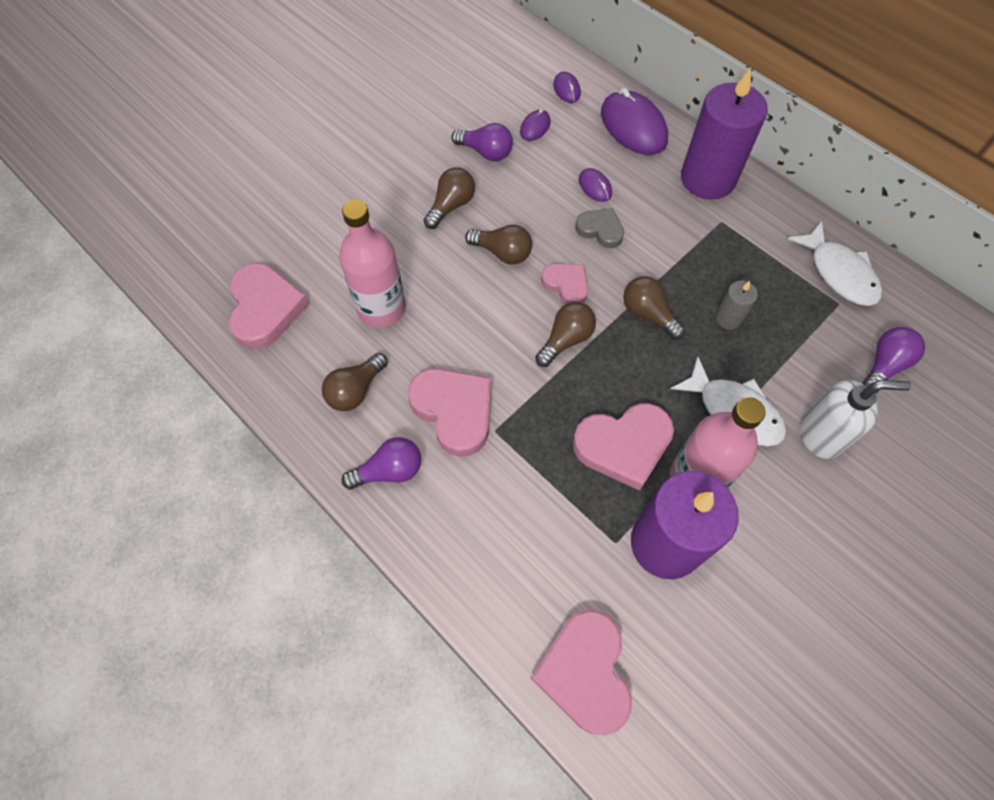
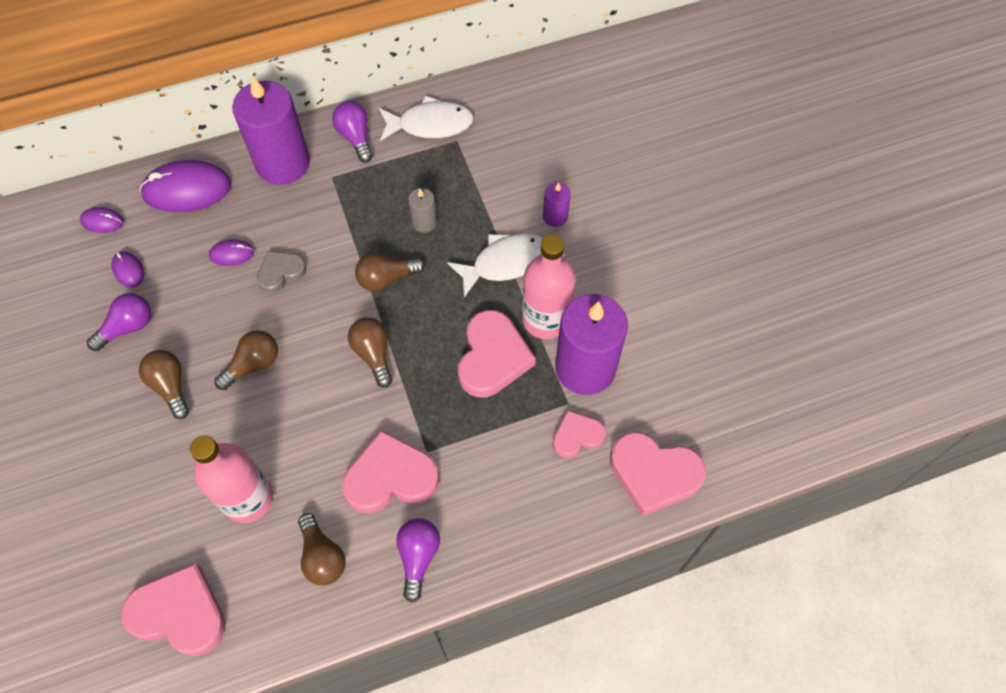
camera: 65 degrees left, 0 degrees up
pink heart [541,264,588,304] -> pink heart moved to [553,410,606,458]
white soap dispenser [800,380,911,459] -> purple candle [543,182,571,227]
purple light bulb [862,327,925,394] -> purple light bulb moved to [332,101,373,163]

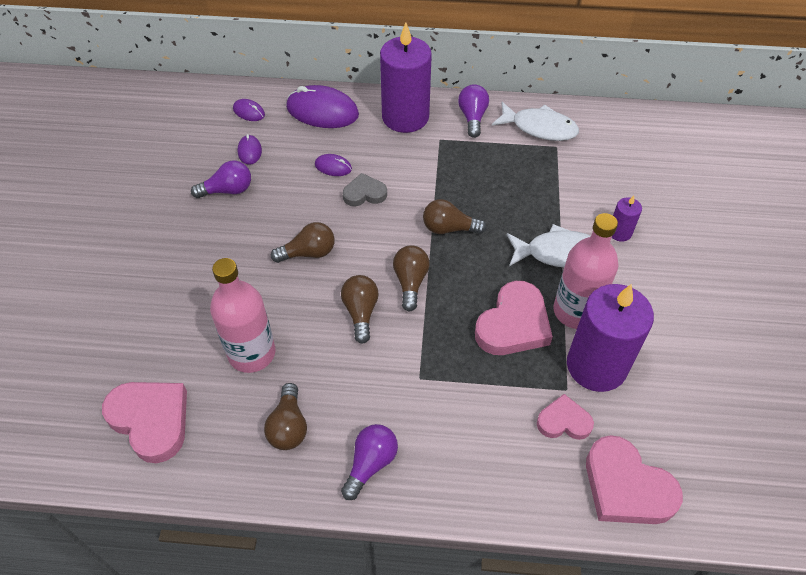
camera: 25 degrees right, 10 degrees down
brown light bulb [139,350,189,419] -> brown light bulb moved to [341,275,379,344]
pink heart [342,430,439,513] -> none
grey candle [408,188,437,233] -> none

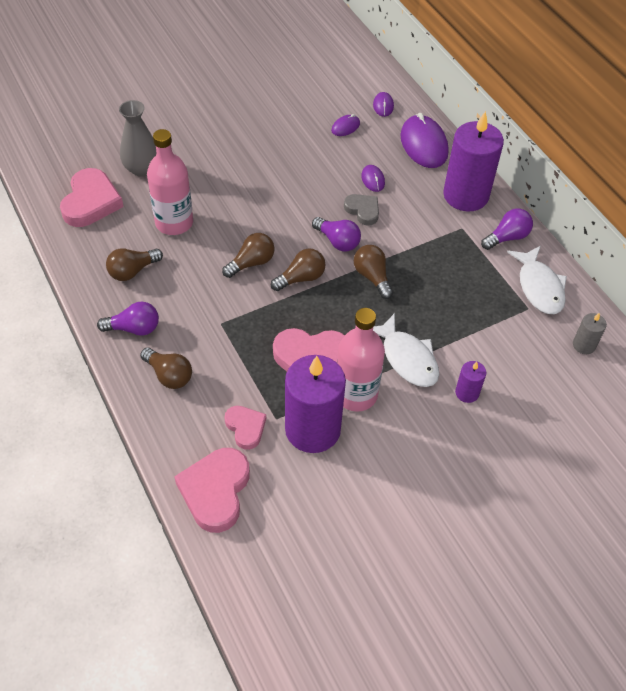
camera: 55 degrees right, 0 degrees up
purple light bulb [191,160,251,198] -> purple light bulb moved to [312,217,361,251]
brown light bulb [271,222,335,263] -> brown light bulb moved to [140,347,192,389]
none -> grey vase [119,100,156,177]
none -> grey candle [573,313,607,354]

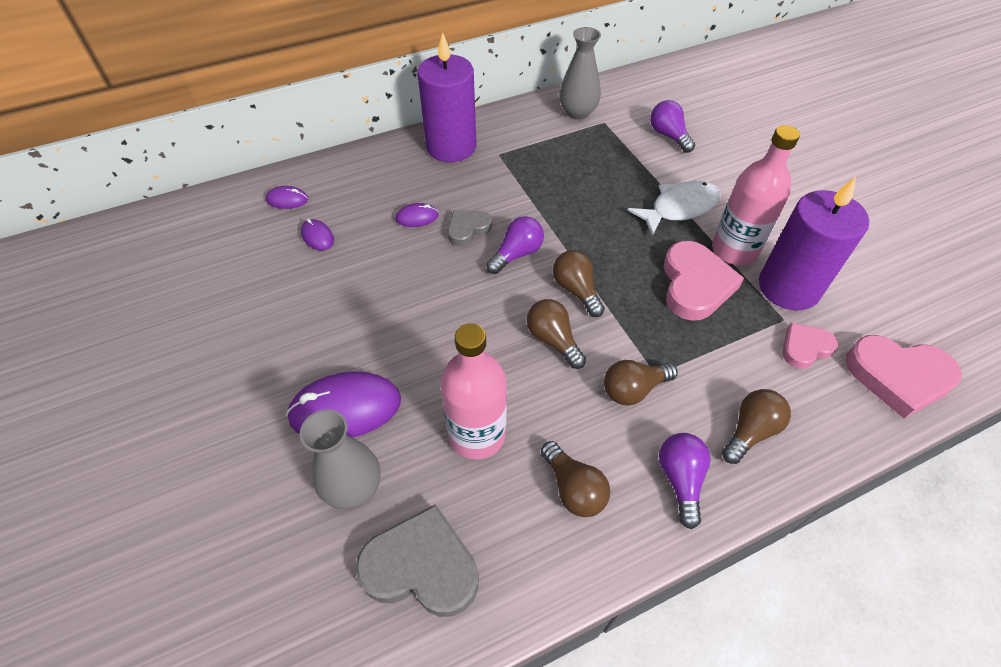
camera: 85 degrees left, 0 degrees up
pink heart [60,168,124,227] -> grey heart [355,504,479,617]
brown light bulb [354,245,393,299] -> brown light bulb moved to [604,360,678,406]
purple mouse [400,113,449,168] -> purple mouse moved to [286,371,401,438]
purple candle [455,361,486,403] -> none
purple light bulb [481,208,533,250] -> purple light bulb moved to [650,100,695,153]
white fish [507,246,567,314] -> grey vase [559,27,601,120]
grey candle [573,313,607,354] -> none

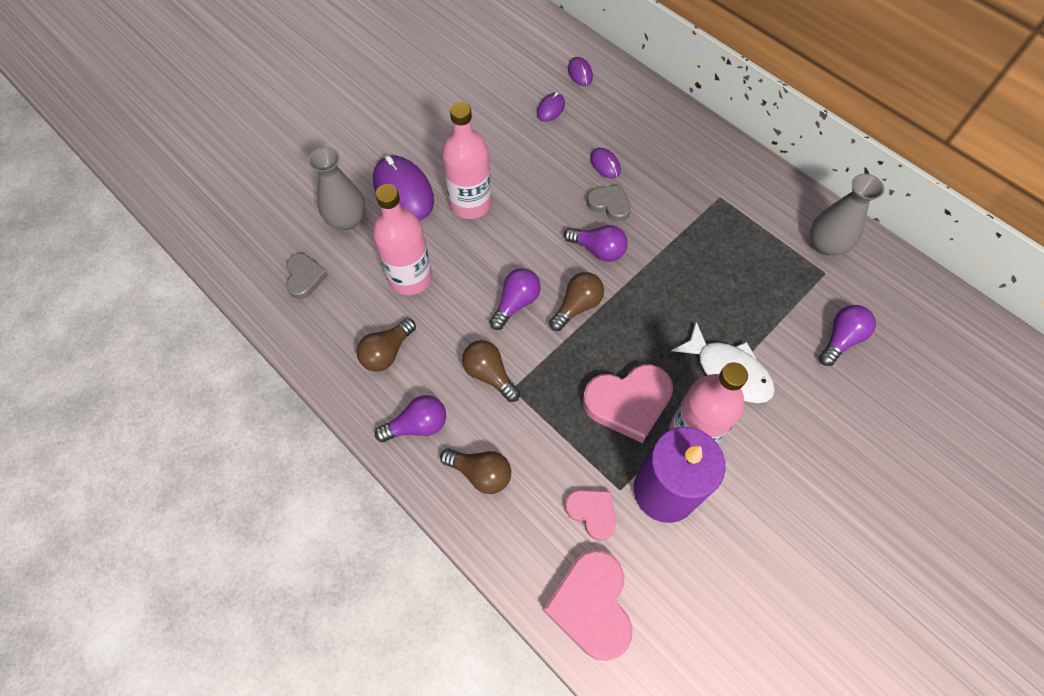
camera: 70 degrees right, 10 degrees up
grey heart [355,504,479,617] -> grey heart [286,253,328,299], size x0.58
purple candle [417,32,477,162] -> none
brown light bulb [527,299,586,369] -> purple light bulb [490,268,541,330]
none -> pink bottle [442,102,492,219]

